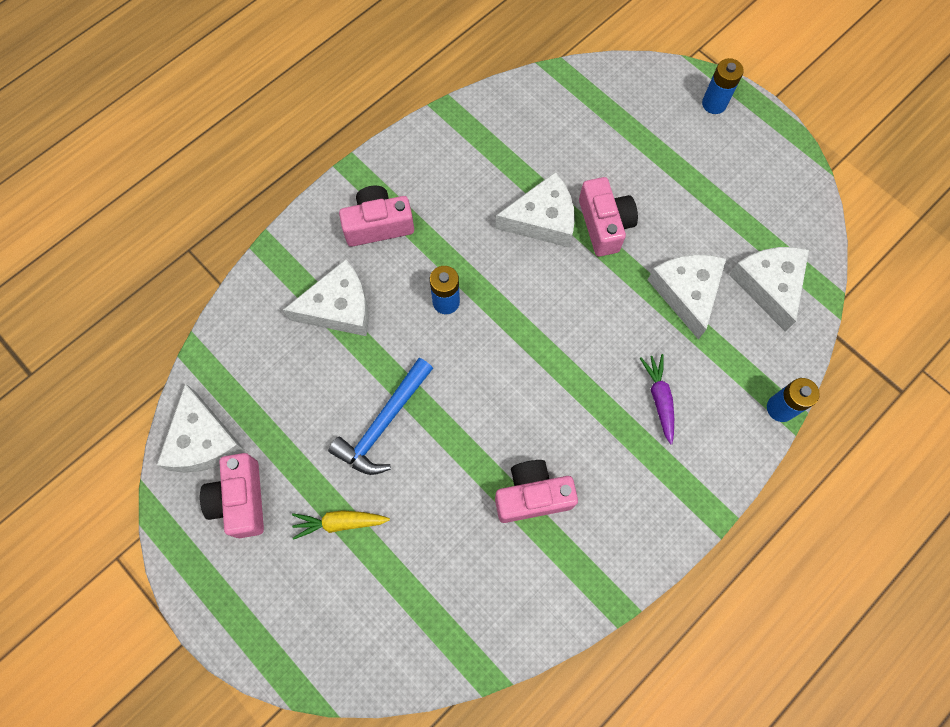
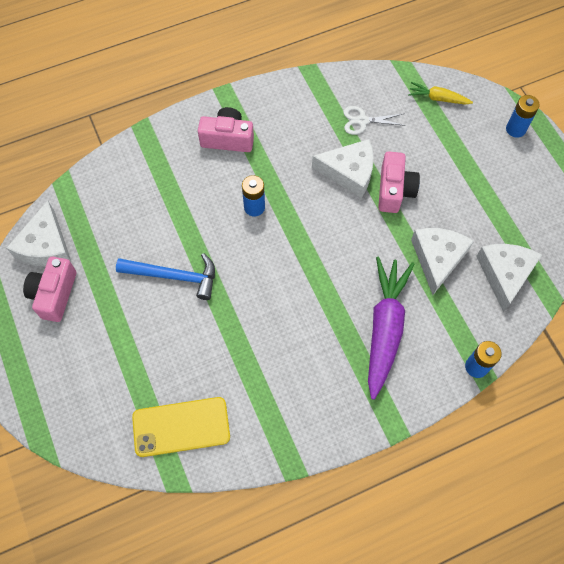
camera: 20 degrees right, 5 degrees down
white cheese [283,259,369,336] -> none
yellow carrot [292,510,390,540] -> yellow carrot moved to [408,82,473,105]
blue hammer [328,358,433,475] -> blue hammer turned 135 degrees counterclockwise [116,253,215,300]
pink camera [495,460,578,523] -> none
purple carrot [640,354,674,445] -> purple carrot [368,256,415,400], size x2.01
none -> yellow phone [132,397,230,457]
none -> white scissors [343,106,406,135]

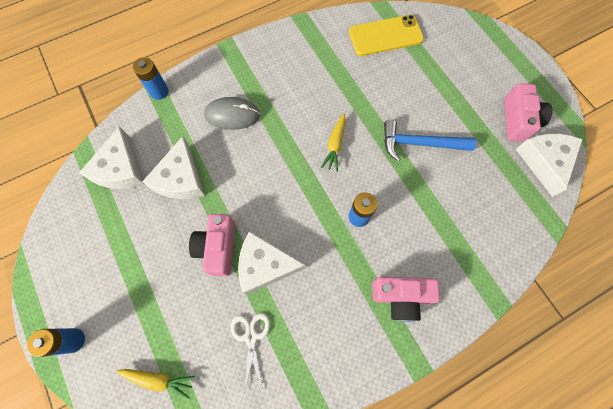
camera: 175 degrees right, 5 degrees up
white scissors [343,106,406,135] -> white scissors turned 90 degrees counterclockwise [231,313,270,390]
purple carrot [368,256,415,400] -> grey mouse [204,97,260,130]
none -> yellow carrot [321,114,346,172]

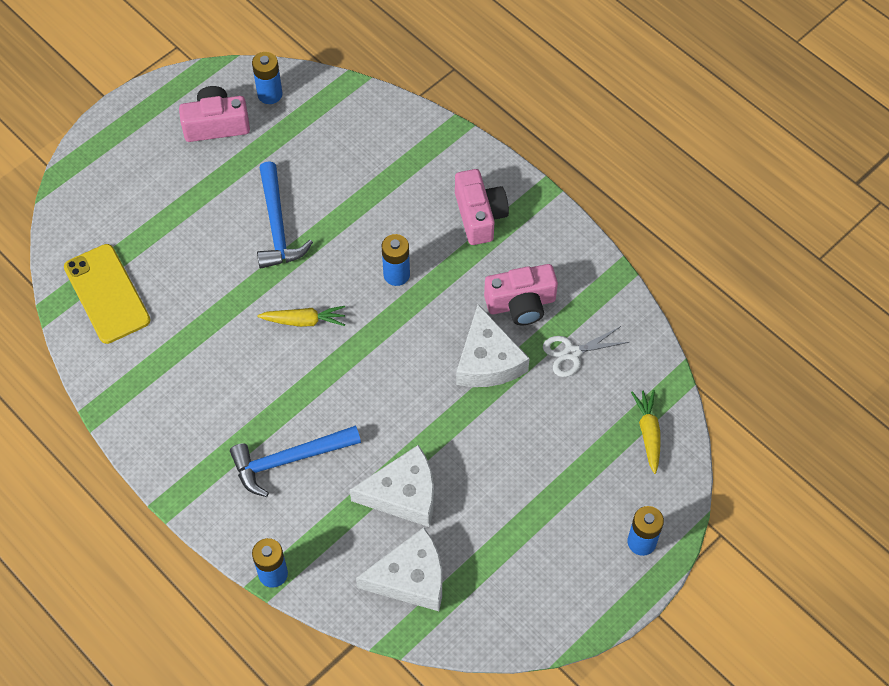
camera: 105 degrees left, 10 degrees down
pink camera [189,214,235,276] -> pink camera moved to [484,264,558,325]
grey mouse [204,97,260,130] -> blue hammer [230,425,361,497]
white cheese [516,134,583,197] -> blue battery [252,52,282,104]

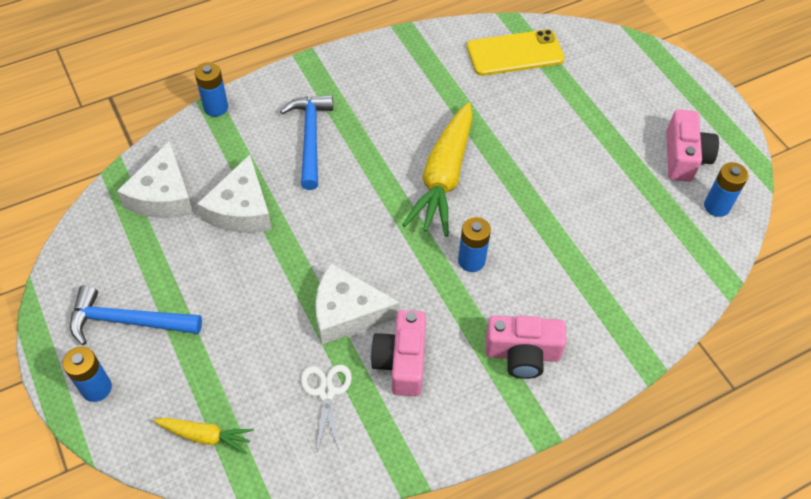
camera: 105 degrees right, 5 degrees down
blue hammer [257,161,313,268] -> blue hammer moved to [70,285,202,345]
yellow carrot [257,306,345,327] -> yellow carrot [402,102,473,237], size x2.01

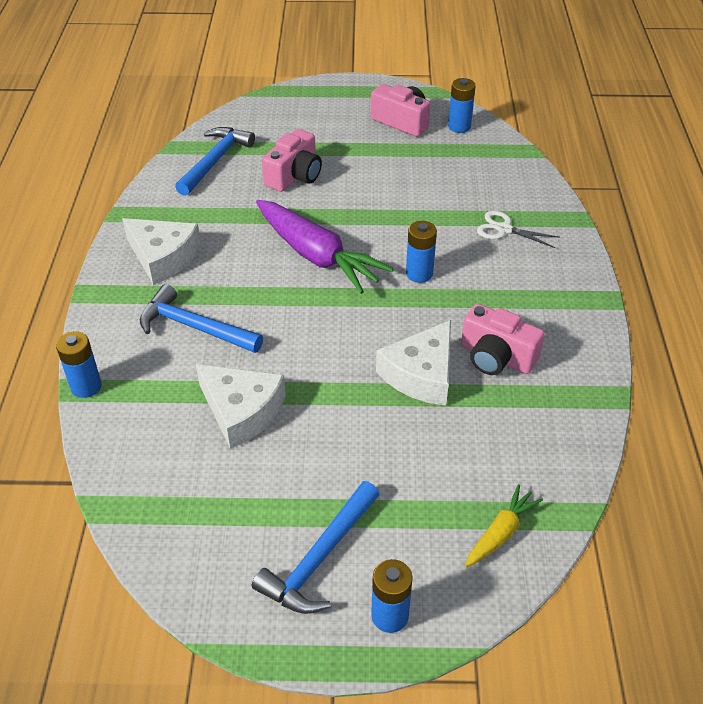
camera: 60 degrees left, 10 degrees down
white cheese [117,141,194,218] -> white cheese moved to [122,218,201,285]
white scissors [301,365,352,451] -> white scissors moved to [477,211,560,248]
yellow carrot [402,102,473,237] -> purple carrot [256,200,394,294]
yellow phone [467,29,565,76] -> blue hammer [175,127,255,196]
pink camera [485,315,567,379] -> pink camera moved to [262,129,322,192]

